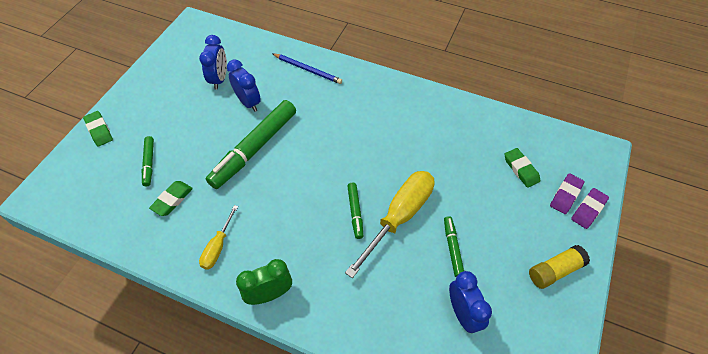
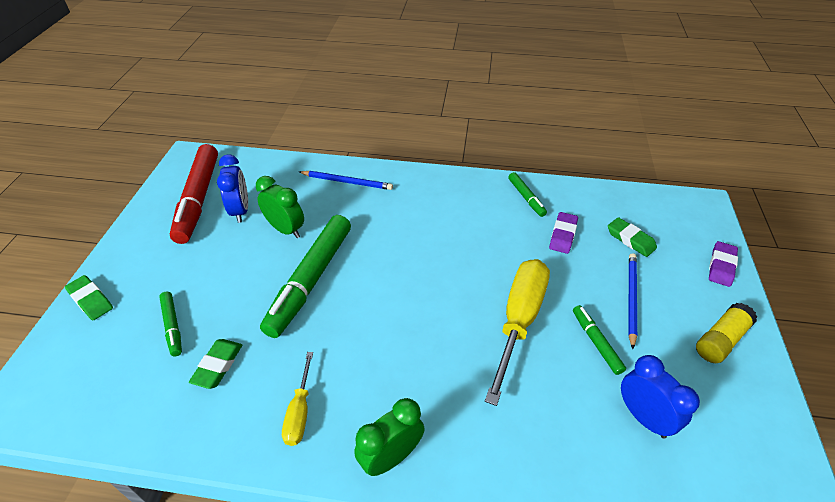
camera: 15 degrees left, 10 degrees down
blue clock [227,59,261,112] -> green clock [256,176,304,238]
green marker [347,183,363,239] -> green marker moved to [508,172,547,217]
purple eraser [550,173,585,214] -> purple eraser moved to [549,212,578,254]
none -> red marker [170,144,218,244]
none -> blue pencil [628,253,637,349]

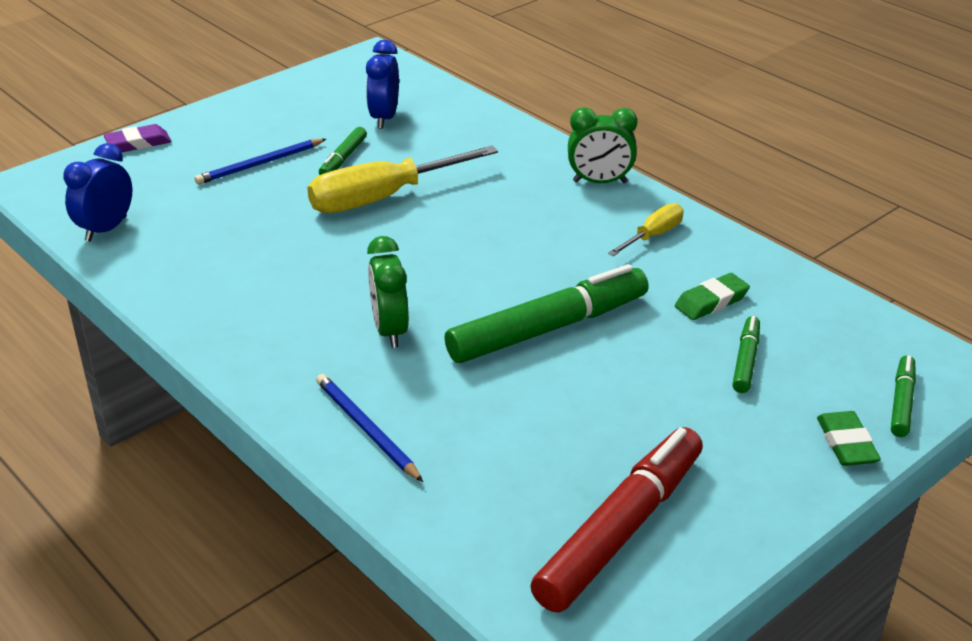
camera: 140 degrees left, 10 degrees down
blue clock [217,154,248,223] -> blue clock moved to [63,143,132,242]
green clock [256,176,304,238] -> green clock moved to [367,236,409,348]
green marker [508,172,547,217] -> green marker moved to [891,355,916,437]
purple eraser [549,212,578,254] -> none
green eraser [608,217,657,257] -> none
yellow glue stick [696,303,757,363] -> none

